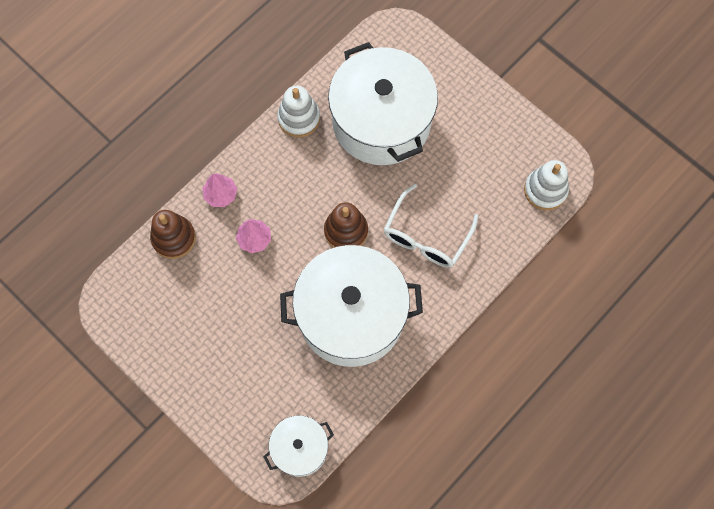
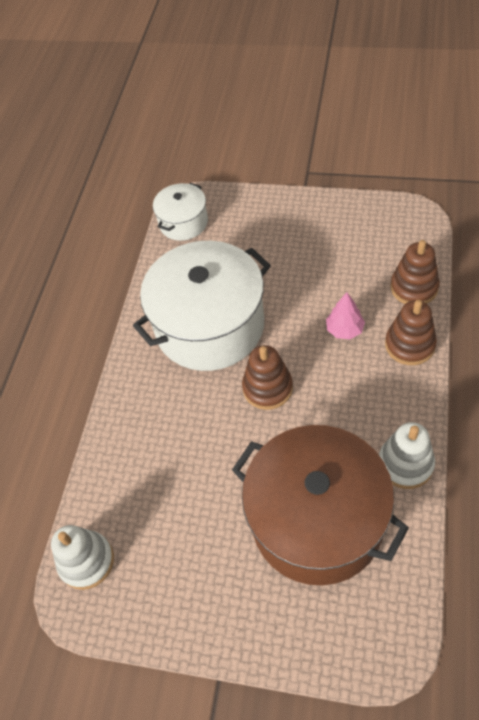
camera: 155 degrees right, 15 degrees down
pink tree [203,173,237,207] -> brown stacking toy [385,300,437,365]
white pot [328,42,438,165] -> brown pot [232,425,409,585]
white glasses [384,184,479,268] -> none

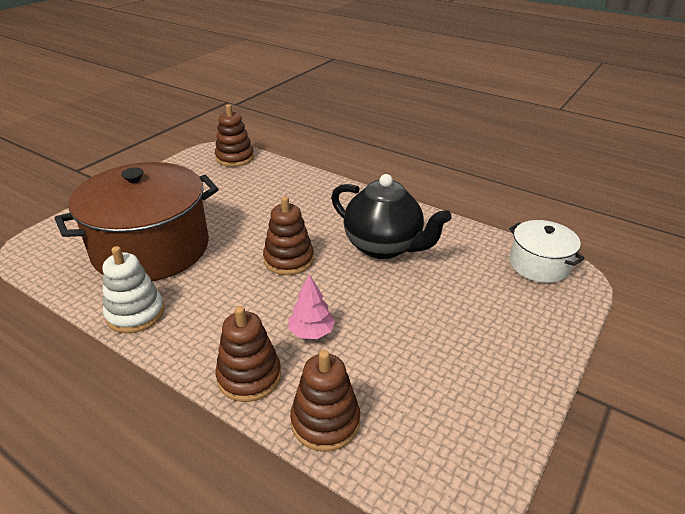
camera: 105 degrees right, 20 degrees down
white stacking toy [51,525,114,590] -> brown stacking toy [215,104,254,167]
white pot [133,241,271,371] -> black teapot [331,174,452,259]

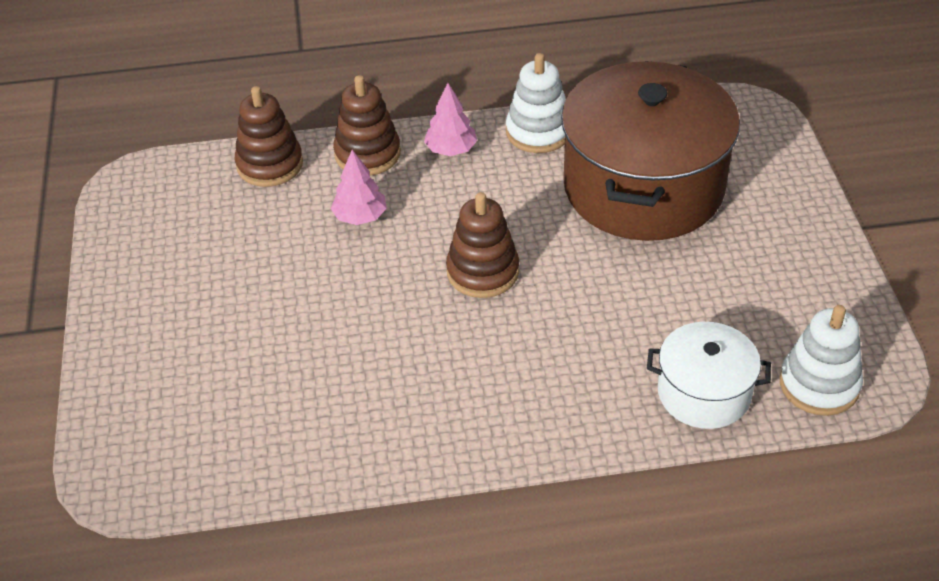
camera: 140 degrees right, 10 degrees up
brown stacking toy [215,104,254,167] -> white stacking toy [780,305,863,416]
black teapot [331,174,452,259] -> none
white pot [509,220,585,283] -> white pot moved to [647,322,771,429]
none -> pink tree [424,83,477,156]

